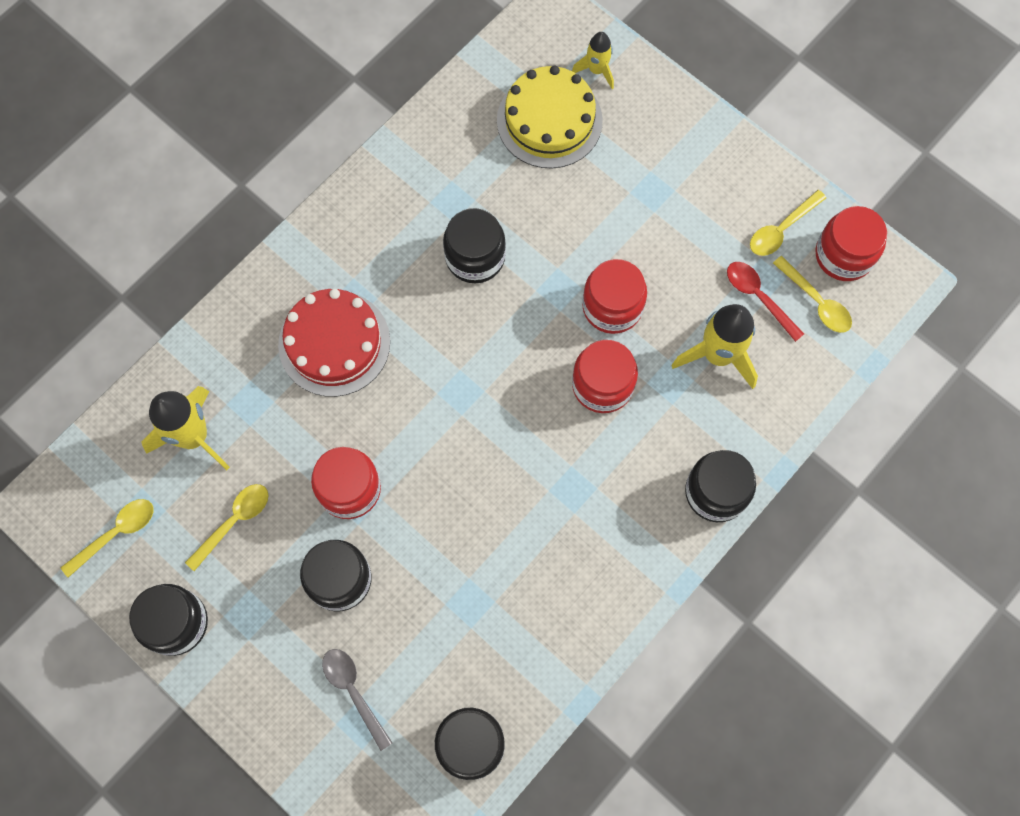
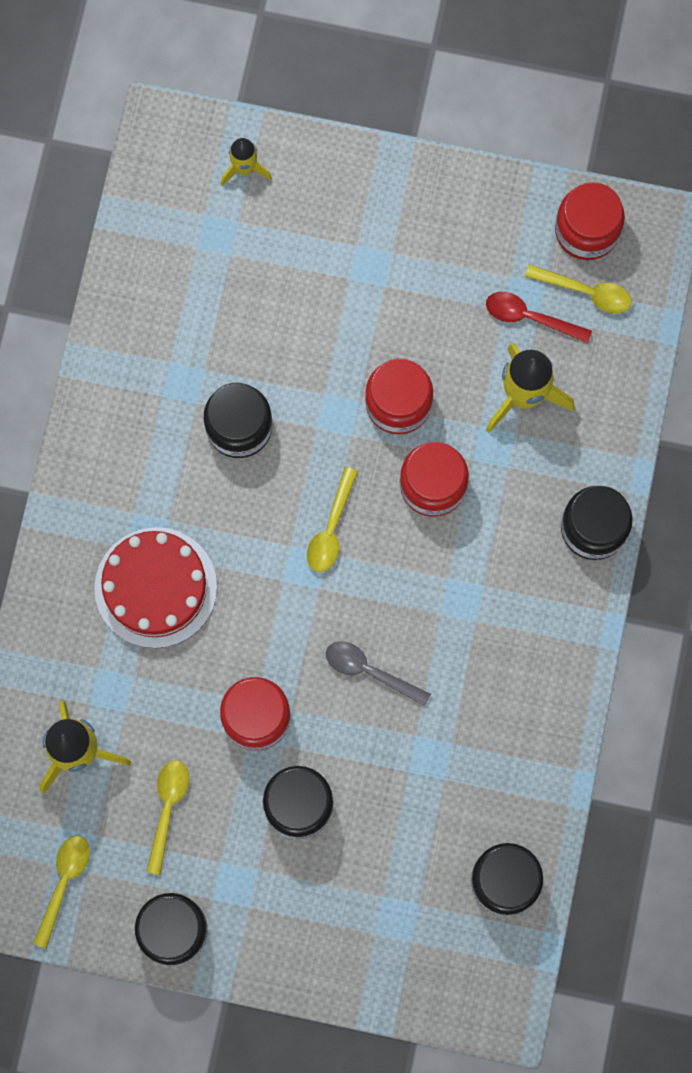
camera: 30 degrees left, 5 degrees up
grey spoon [322,649,392,751] -> grey spoon moved to [326,641,431,707]
yellow cake [497,66,603,169] -> none
yellow spoon [750,190,826,256] -> yellow spoon moved to [307,467,358,572]

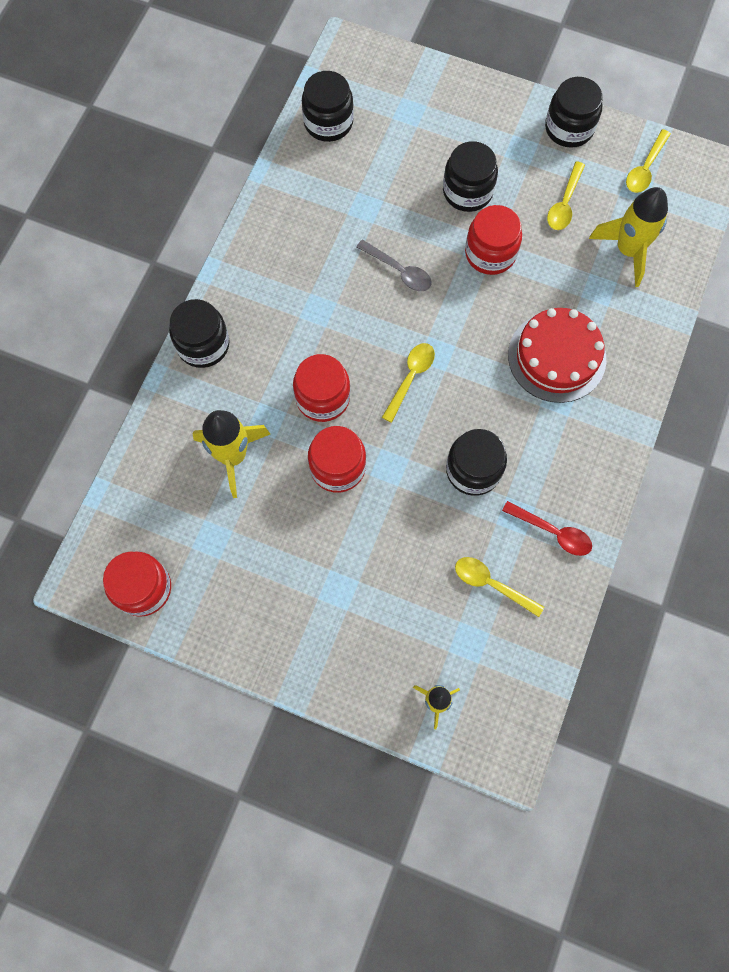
camera: 170 degrees left, 5 degrees down
red spoon [486,292,592,343] -> red spoon moved to [502,501,592,556]
yellow spoon [525,264,632,313] -> yellow spoon moved to [455,557,544,617]

